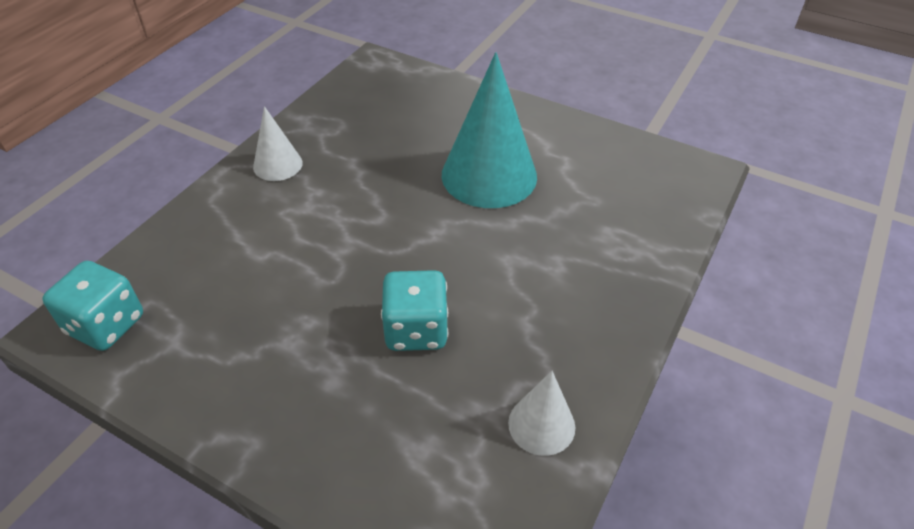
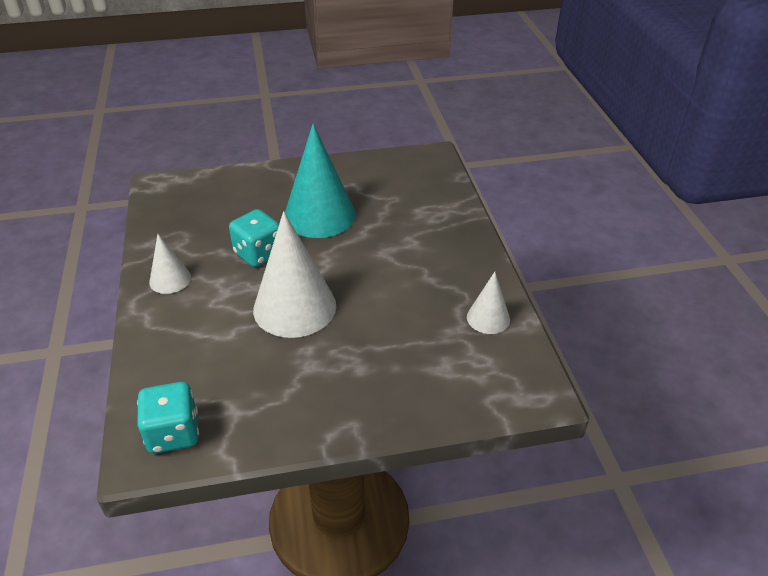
camera: 40 degrees left, 5 degrees down
turquoise dice [381,270,449,351] -> turquoise dice moved to [229,209,279,267]
none -> white cone [253,211,336,338]

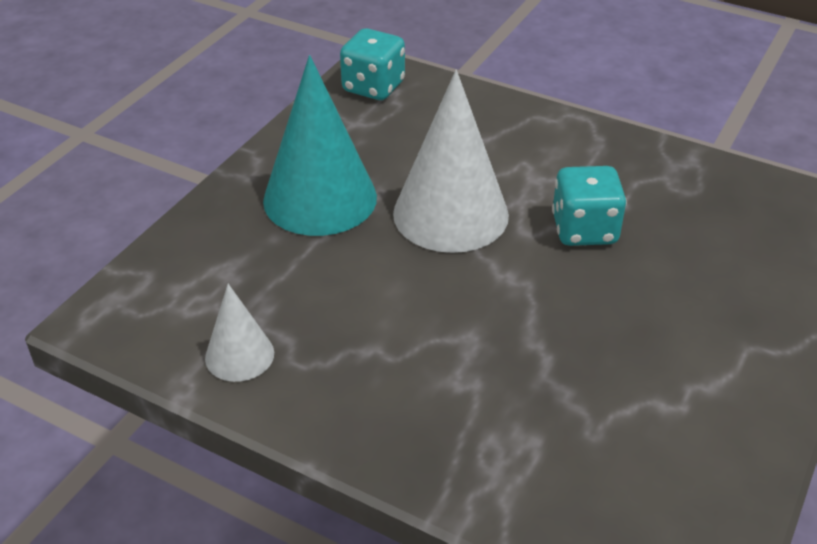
camera: 130 degrees right, 0 degrees up
white cone [149,234,191,294] -> none
turquoise cone [285,124,356,238] -> turquoise cone moved to [263,55,377,236]

